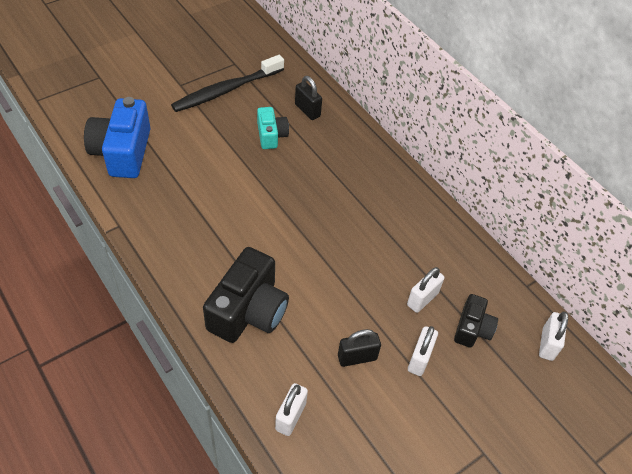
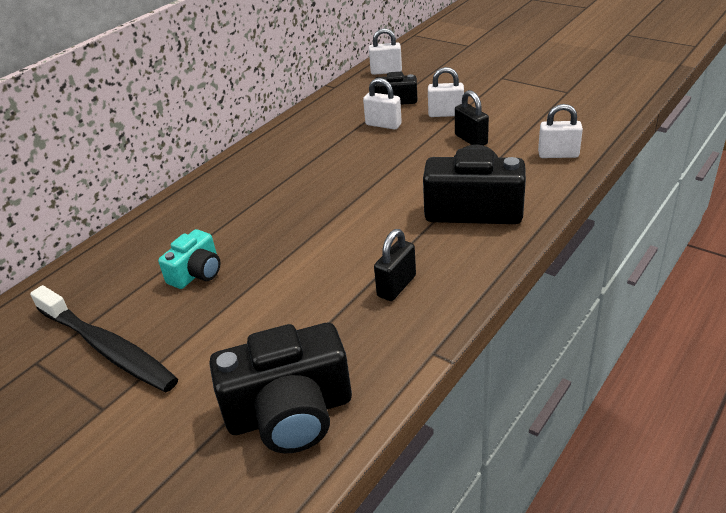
camera: 100 degrees left, 15 degrees down
blue camera [84,97,151,178] -> black camera [209,323,352,453]
turquoise camera [257,107,289,149] -> turquoise camera turned 150 degrees clockwise [158,229,221,289]
black padlock [295,76,322,120] -> black padlock moved to [374,229,416,301]

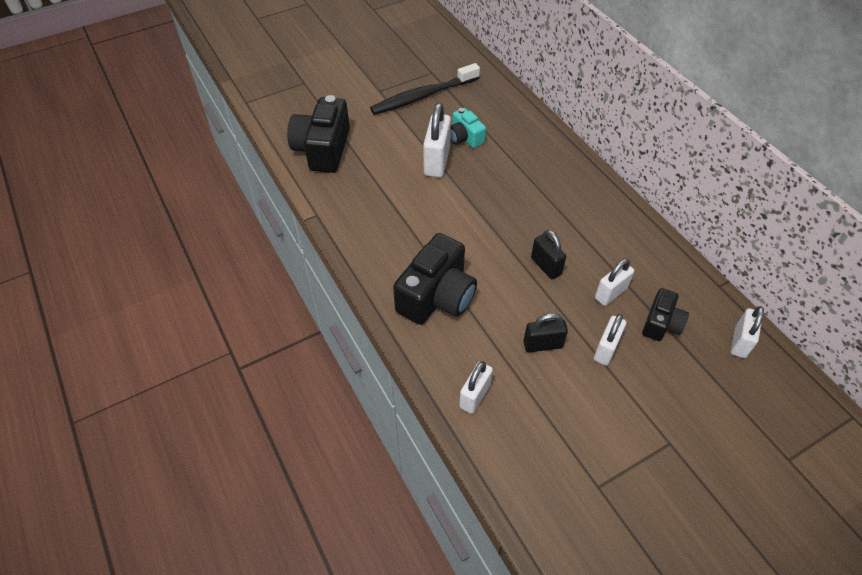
camera: 110 degrees right, 15 degrees up
black padlock [374,229,416,301] -> black padlock moved to [531,230,566,279]
none -> white padlock [423,103,451,178]

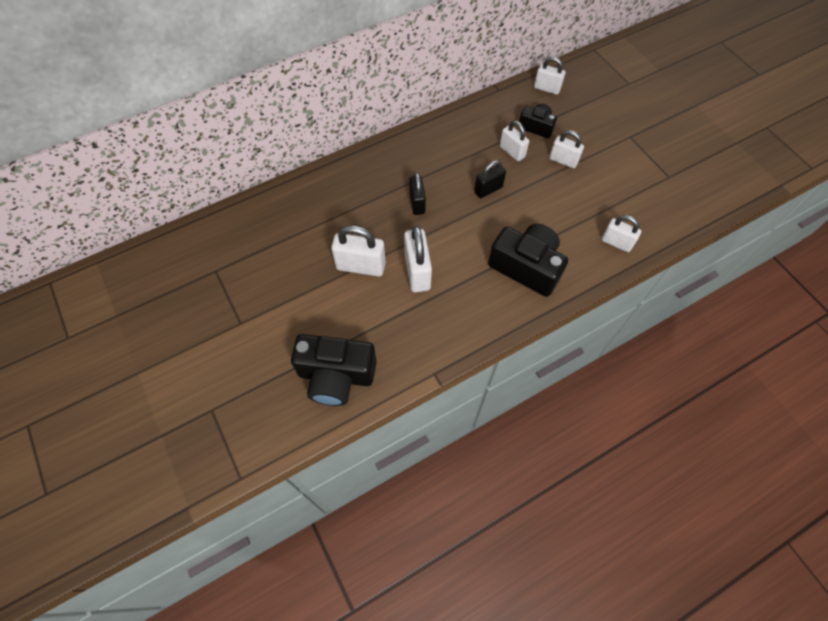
camera: 90 degrees left, 10 degrees up
black toothbrush [370,63,480,115] -> none
turquoise camera [450,108,486,148] -> none
black padlock [523,313,568,352] -> black padlock moved to [409,172,426,215]
none -> white padlock [404,225,432,293]

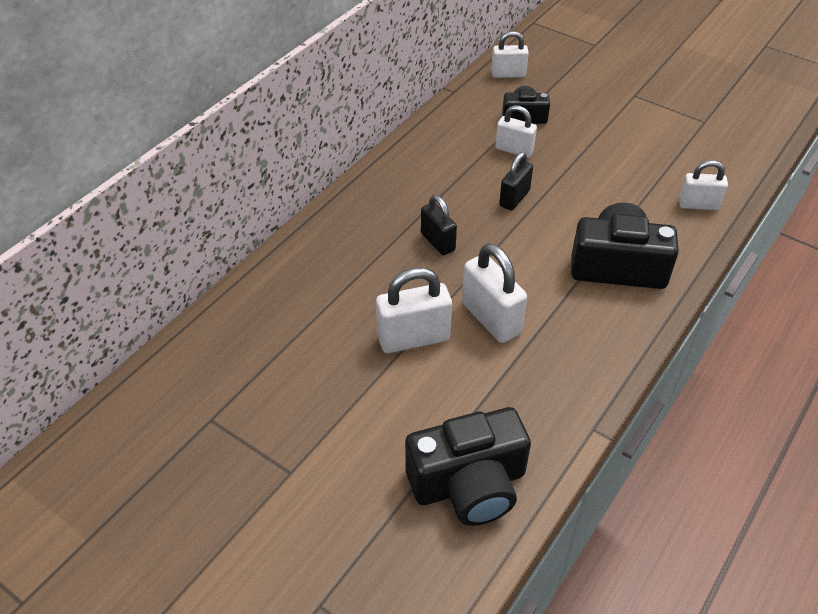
camera: 25 degrees left, 15 degrees down
white padlock [549,130,584,168] -> none

